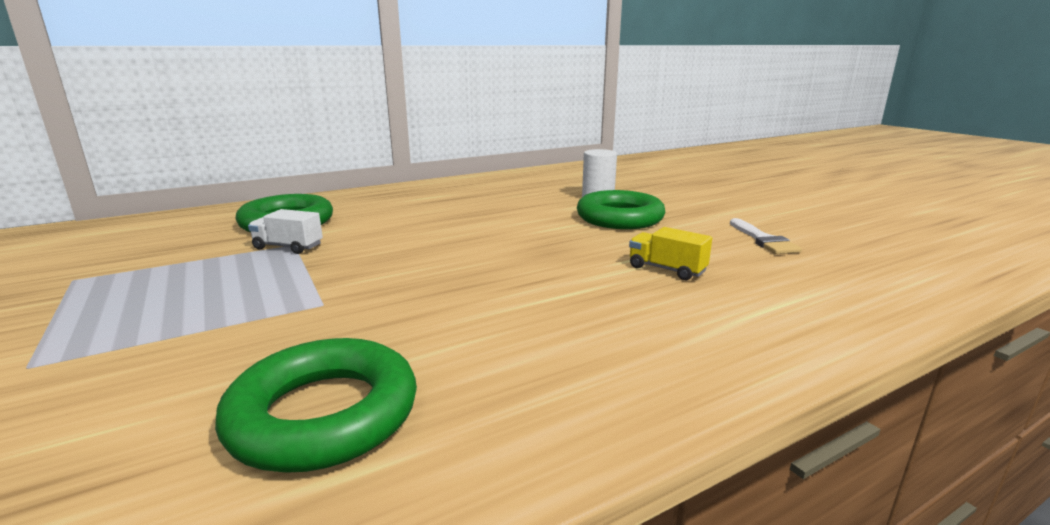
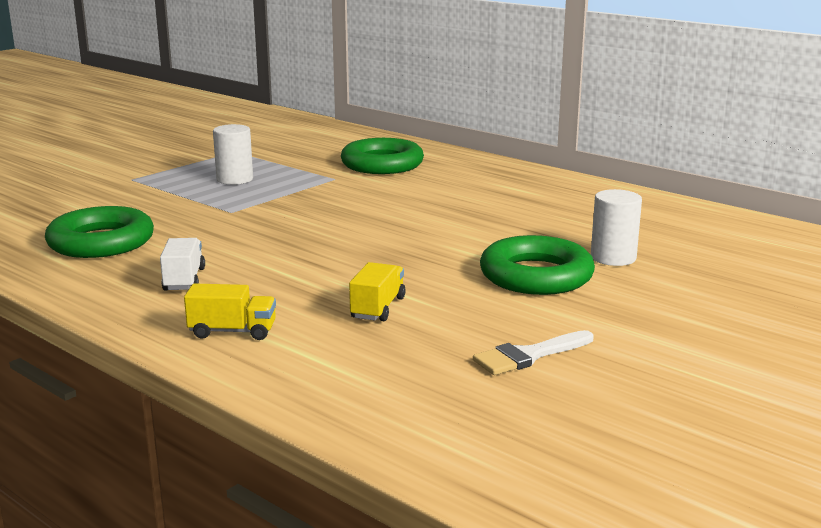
camera: 70 degrees right, 0 degrees up
white truck [248,209,323,254] -> white truck moved to [160,238,205,291]
none -> yellow truck [184,284,276,340]
none -> white cylinder [213,124,253,185]

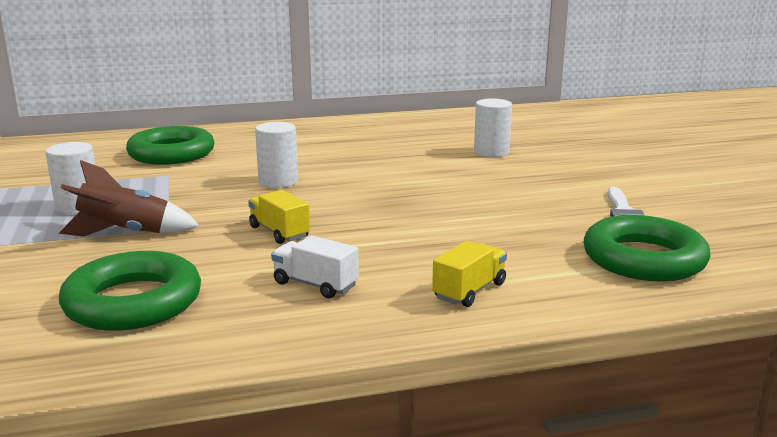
camera: 55 degrees left, 0 degrees up
yellow truck [349,262,406,321] -> yellow truck moved to [248,190,310,244]
green ring [480,235,595,295] -> green ring moved to [584,215,711,282]
none -> brown rocket [59,160,199,237]
none -> white cylinder [255,122,298,188]

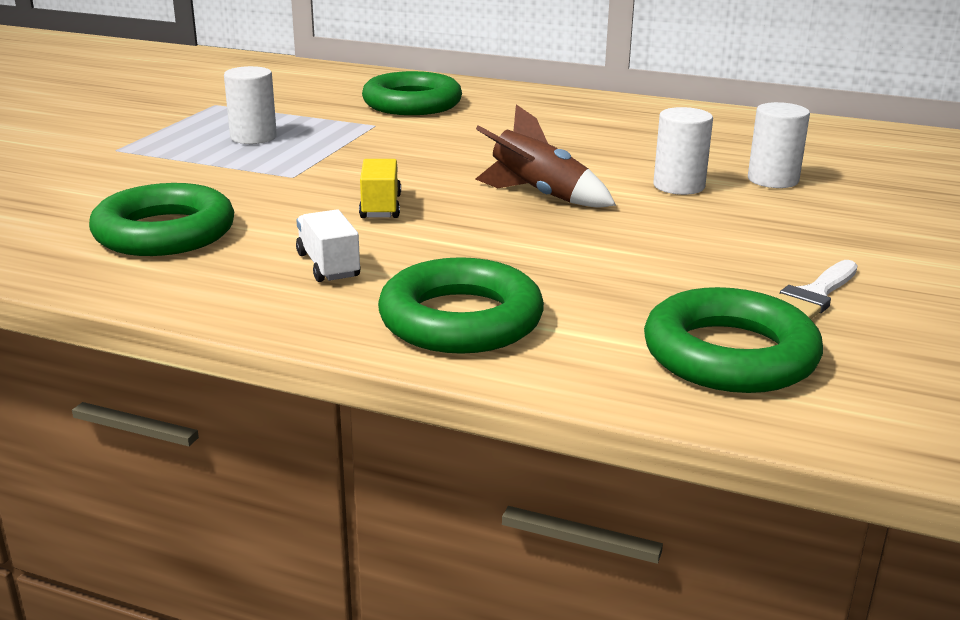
camera: 35 degrees right, 5 degrees up
brown rocket [59,160,199,237] -> brown rocket moved to [475,104,616,207]
white cylinder [255,122,298,188] -> white cylinder moved to [653,107,713,195]
yellow truck [432,241,507,307] -> green ring [378,257,544,354]

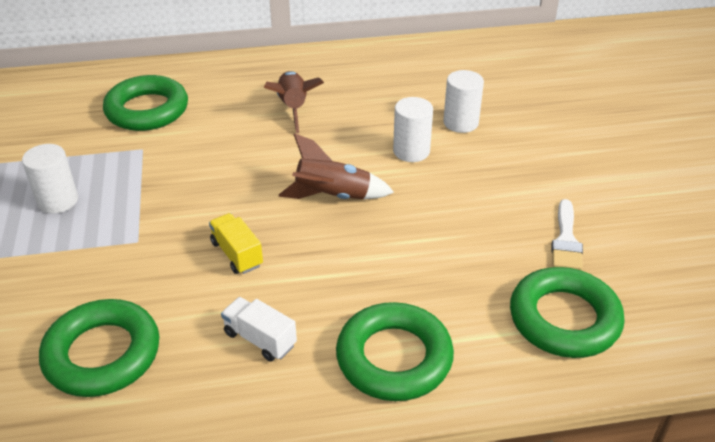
camera: 30 degrees left, 15 degrees up
none -> brown rocket [264,71,324,133]

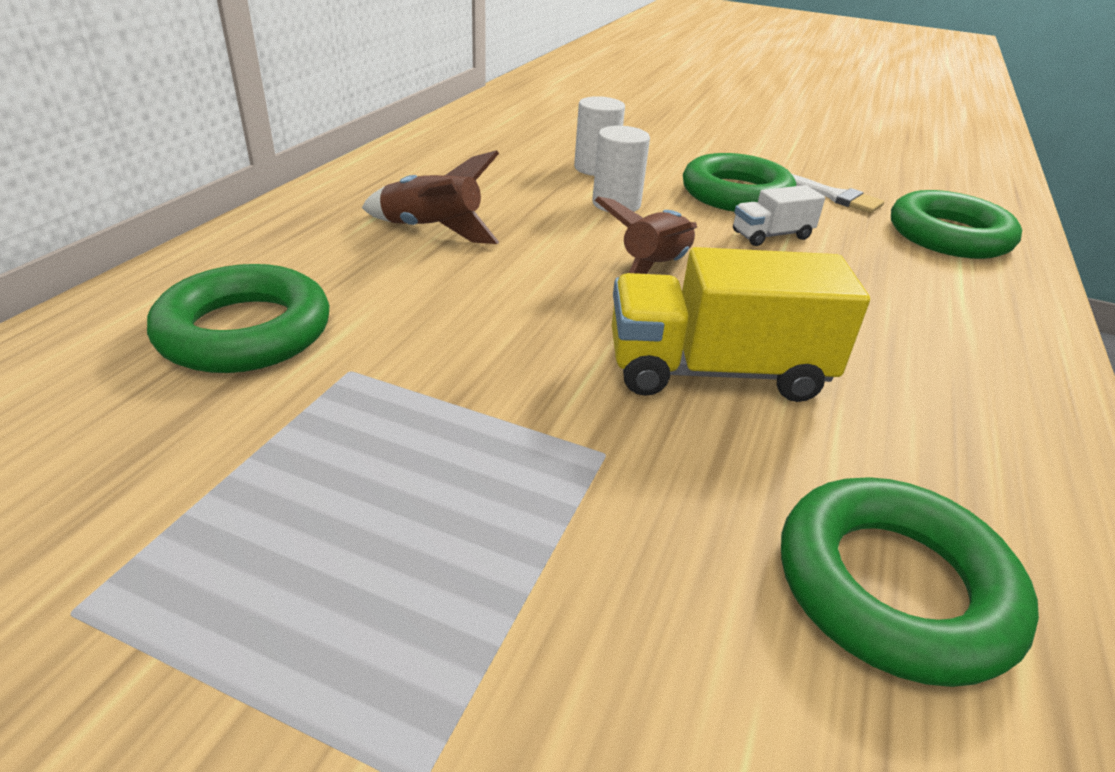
camera: 60 degrees left, 5 degrees down
white cylinder [22,144,78,214] -> none
yellow truck [209,213,263,274] -> yellow truck [612,247,870,402], size x1.95
white truck [221,297,297,362] -> white truck moved to [733,185,825,246]
green ring [336,302,454,401] -> green ring moved to [683,153,796,212]

